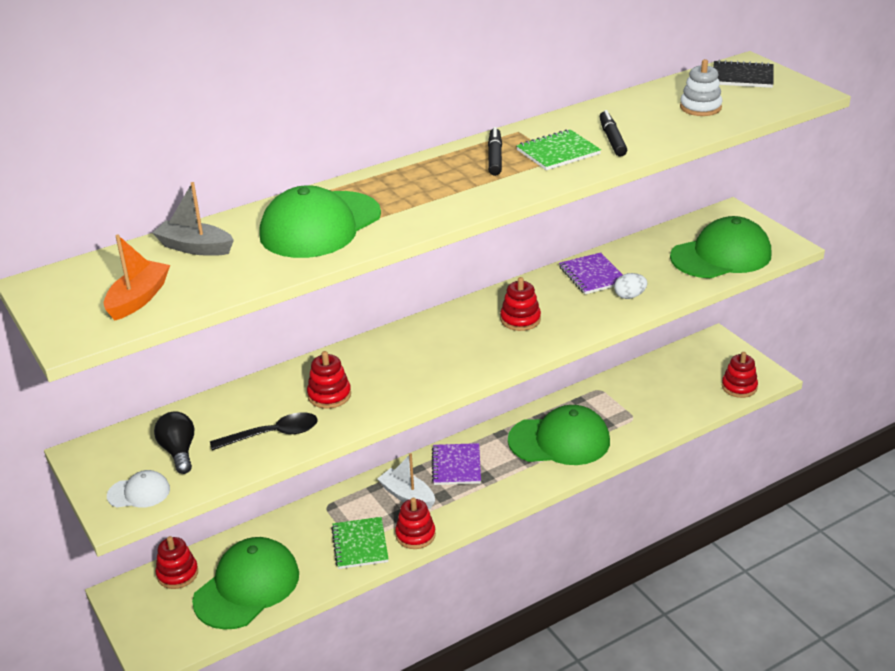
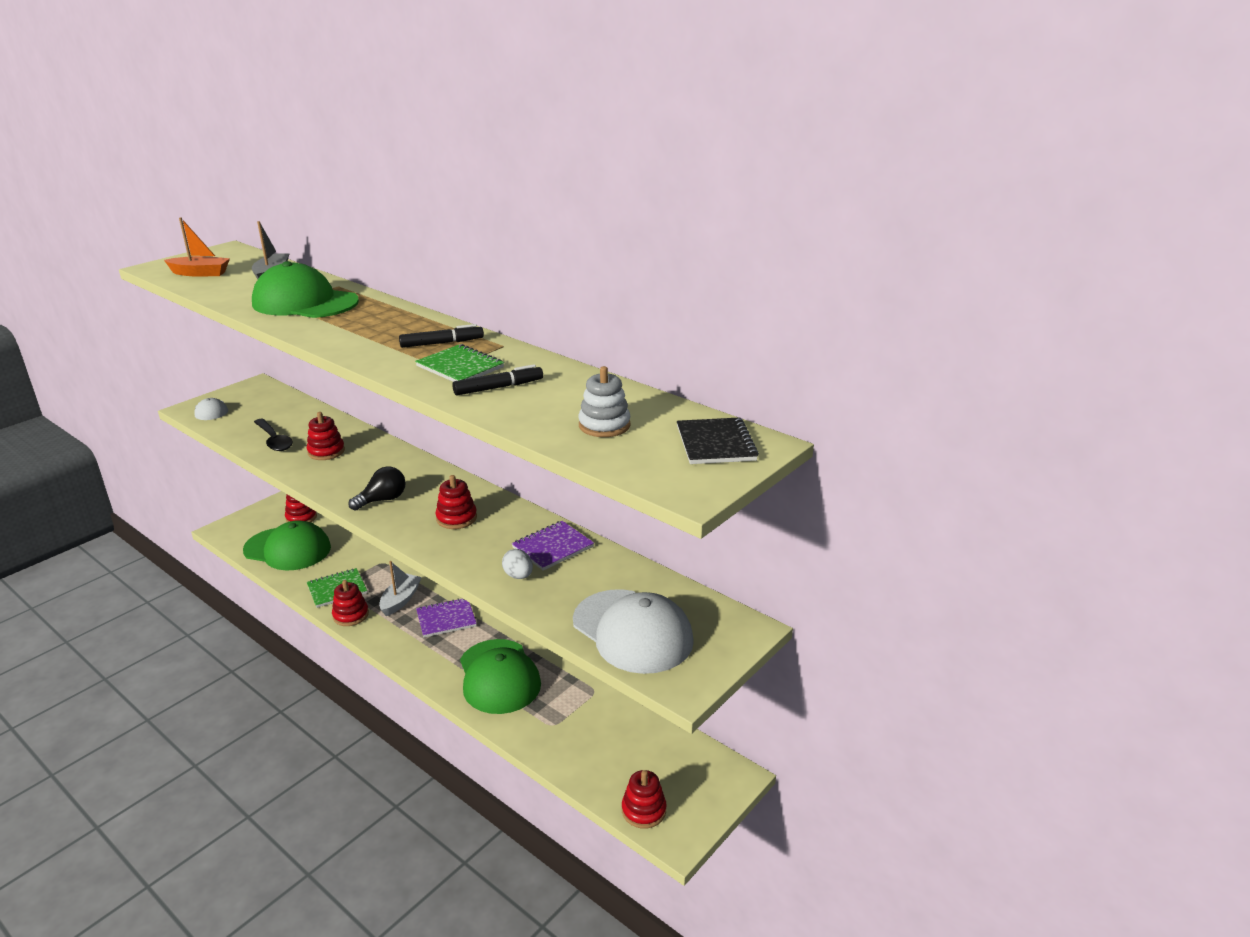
camera: 70 degrees right, 5 degrees down
black light bulb [154,412,194,474] -> black light bulb moved to [348,466,406,511]
green cap [670,216,771,278] -> white cap [573,589,694,674]

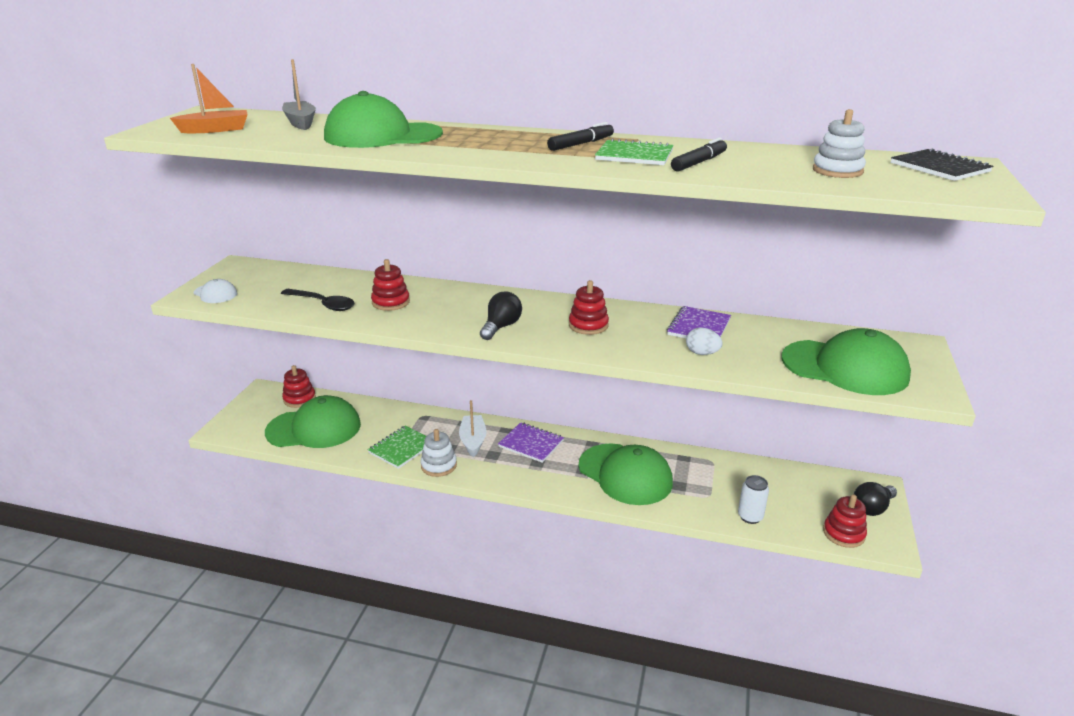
camera: 25 degrees left, 0 degrees up
red stacking toy [332,580,369,626] -> white stacking toy [420,429,457,477]
purple notebook [416,599,477,637] -> purple notebook turned 75 degrees clockwise [498,422,564,463]
white cap [573,589,694,674] -> green cap [782,328,911,395]
none -> white can [738,475,769,524]
none -> black light bulb [854,482,897,516]

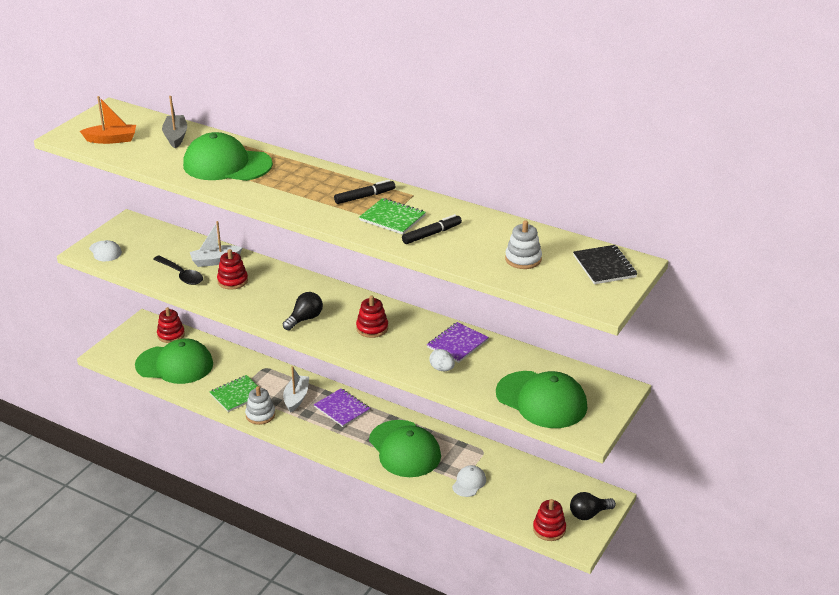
camera: 15 degrees right, 5 degrees up
white can [738,475,769,524] -> none
none -> white boat [190,221,242,267]
none -> white cap [452,465,486,497]

